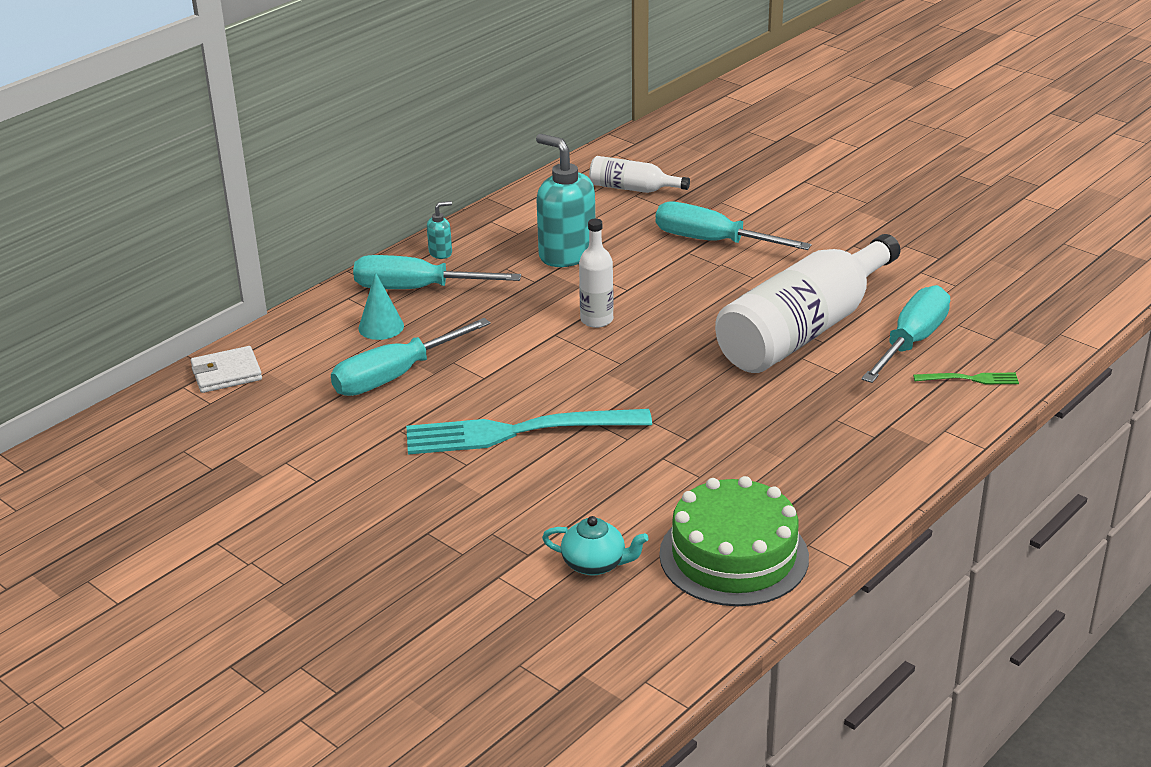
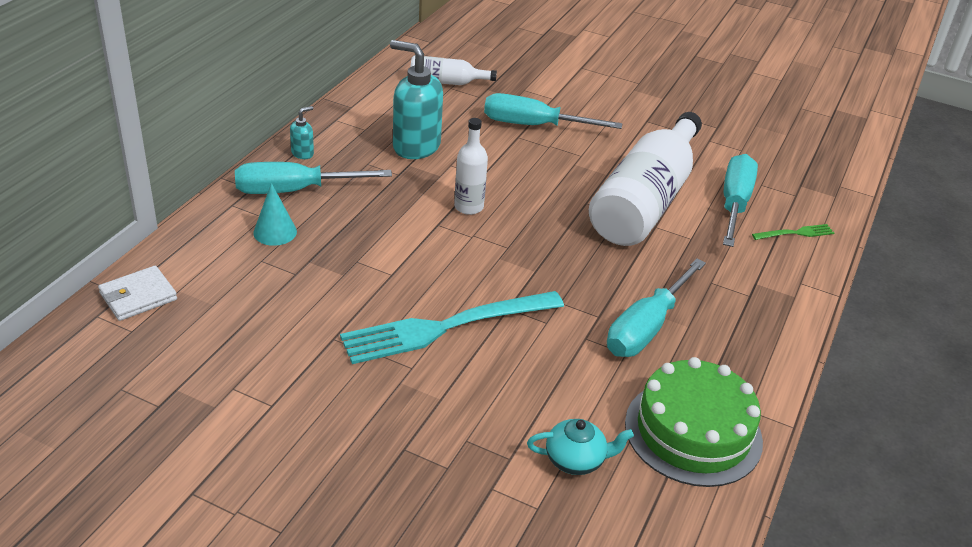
camera: 20 degrees left, 5 degrees up
turquoise screwdriver [331,318,491,396] -> turquoise screwdriver moved to [607,258,706,357]

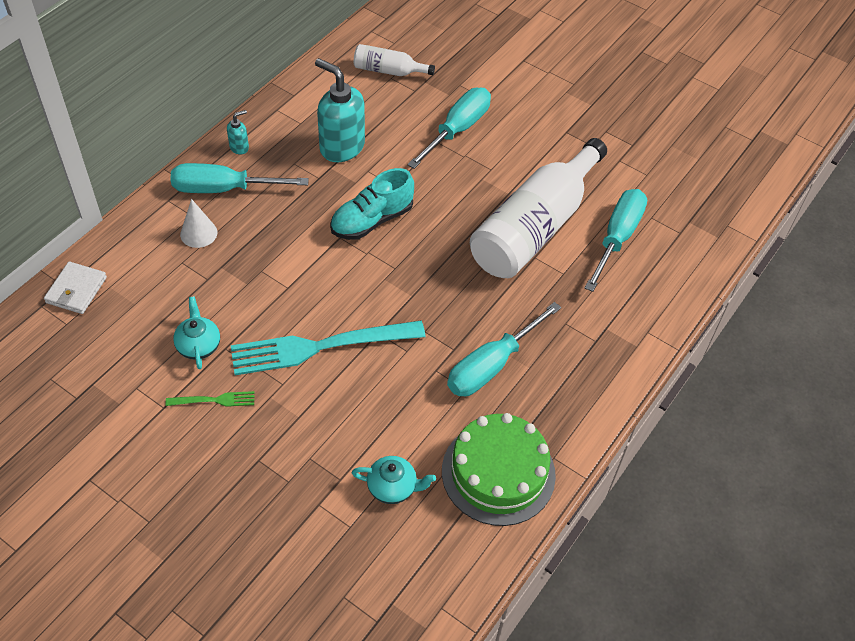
camera: 10 degrees right, 15 degrees up
white wallet [98,266,177,321] -> white wallet turned 45 degrees counterclockwise [44,262,107,314]
turquoise cone [253,183,297,246] -> white cone [180,199,217,248]
white bottle [454,118,488,215] -> turquoise shoe [330,168,414,240]
turquoise screwdriver [484,93,622,129] -> turquoise screwdriver turned 105 degrees clockwise [407,87,491,169]
green fork [752,224,834,240] -> green fork moved to [166,391,254,407]
none -> turquoise teapot [173,296,220,369]

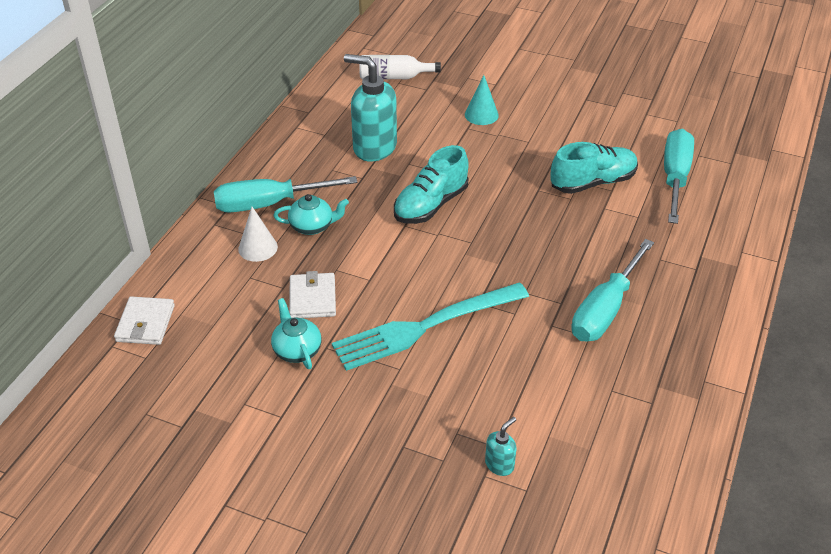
camera: 10 degrees left, 10 degrees down
green fork [166,391,254,407] -> none
turquoise soap dispenser [227,110,249,155] -> turquoise soap dispenser moved to [485,417,516,476]
turquoise teapot [352,456,436,504] -> turquoise teapot moved to [274,194,349,235]
turquoise screwdriver [407,87,491,169] -> turquoise cone [465,75,499,125]
green cake [442,413,556,526] -> none
white bottle [470,138,607,278] -> turquoise shoe [550,142,638,194]
none -> white wallet [289,271,336,318]

